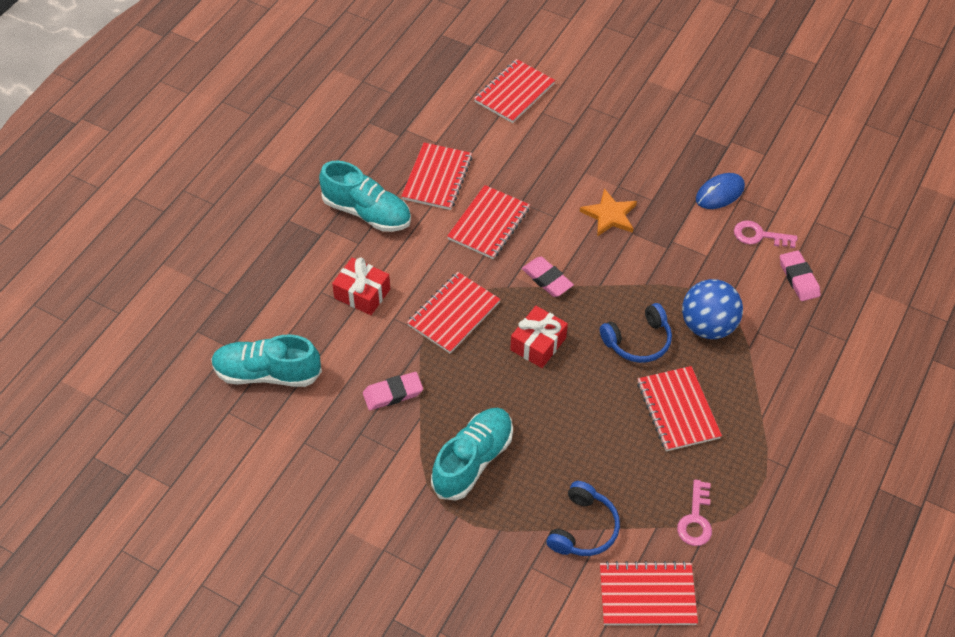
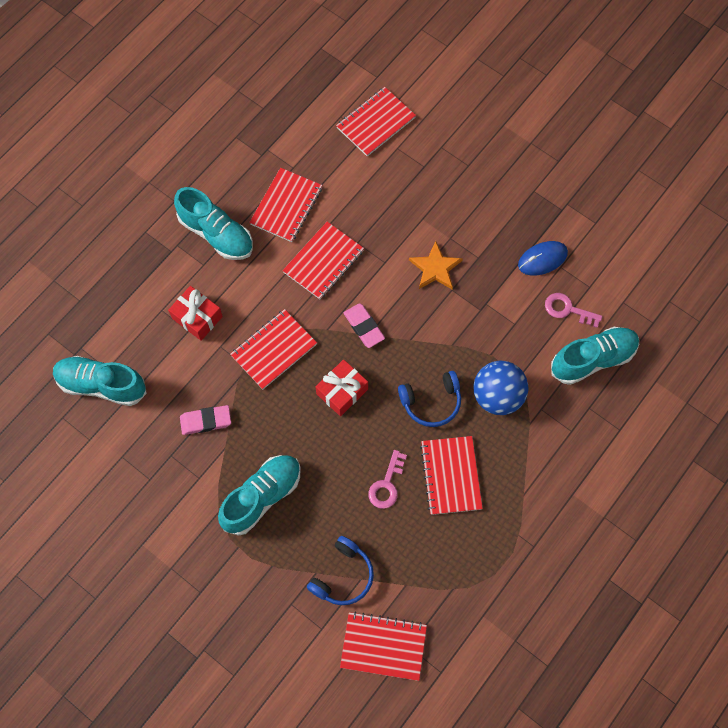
camera: 10 degrees right, 15 degrees up
pink key [677,479,712,546] -> pink key moved to [368,450,407,509]
pink eraser [780,250,820,301] -> turquoise shoe [551,327,639,385]

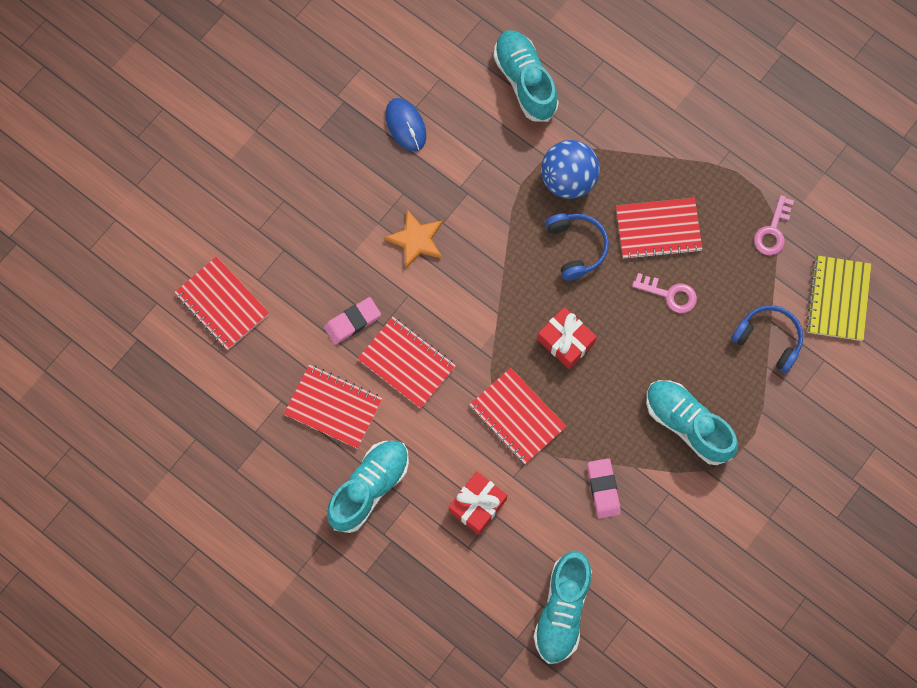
camera: 90 degrees left, 5 degrees up
red notebook [340,611,427,681] -> yellow notebook [806,255,871,341]
pink eraser [344,303,385,348] -> pink eraser moved to [324,297,381,345]
pink key [545,293,603,328] -> pink key moved to [754,195,794,255]

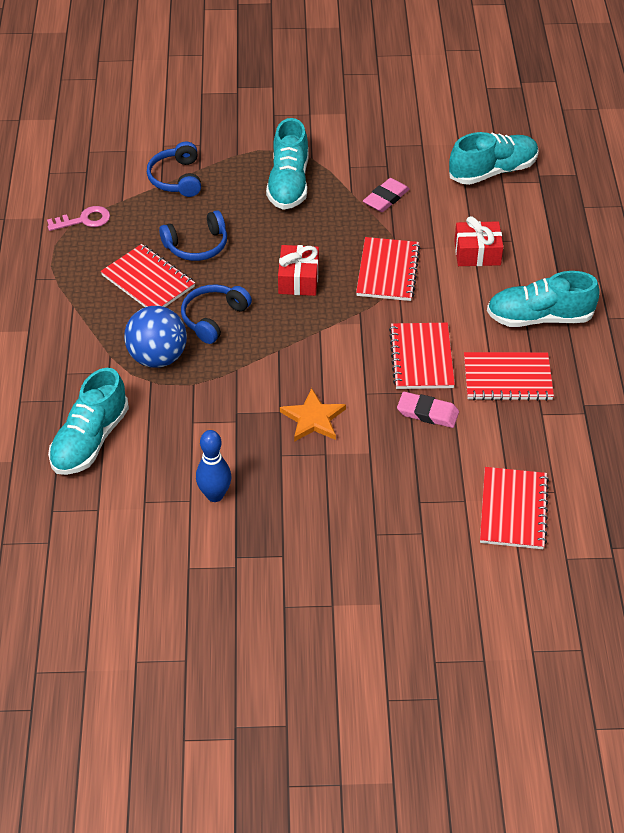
camera: 130 degrees left, 25 degrees down
red notebook [284,365,382,449] -> red notebook turned 75 degrees counterclockwise [464,352,554,401]
blue mouse [385,98,426,152] -> blue bowling pin [196,430,231,502]
pink key [632,273,697,313] -> blue headphones [159,210,227,261]
yellow notebook [806,255,871,341] -> none

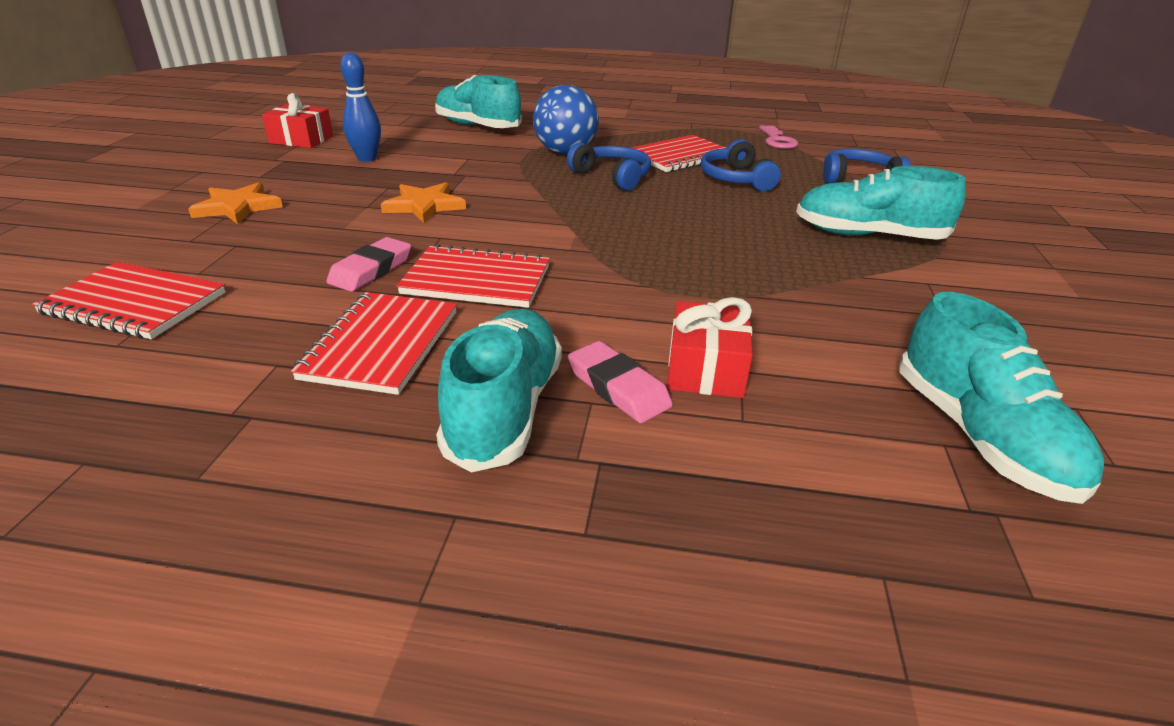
camera: 100 degrees right, 15 degrees down
red gift [278,245,319,296] -> red gift moved to [262,93,333,148]
red notebook [356,237,420,301] -> none
pink eraser [363,178,410,212] -> pink eraser moved to [568,341,673,423]
none -> orange star [188,182,283,224]

